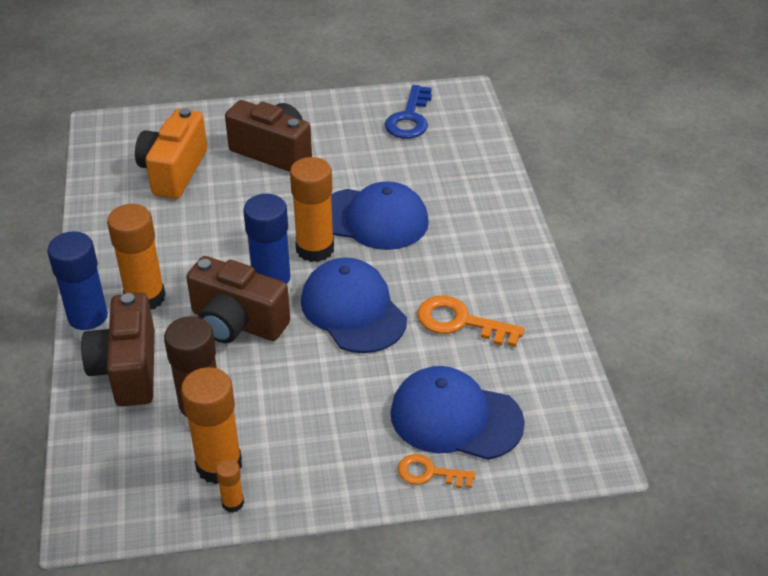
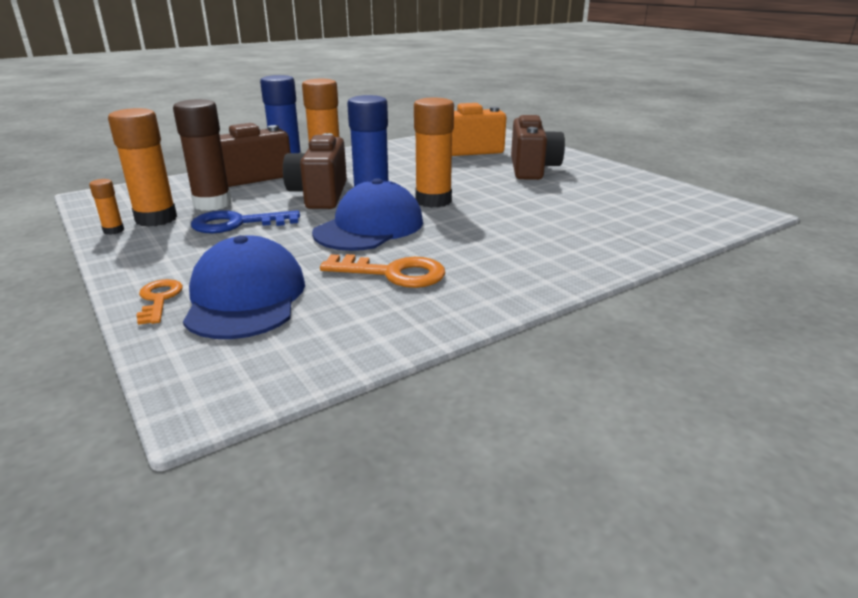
camera: 65 degrees right, 15 degrees down
blue cap [331,181,429,250] -> none
blue key [385,85,432,139] -> blue key moved to [191,210,300,234]
orange key [417,296,524,347] -> orange key turned 105 degrees clockwise [320,254,445,288]

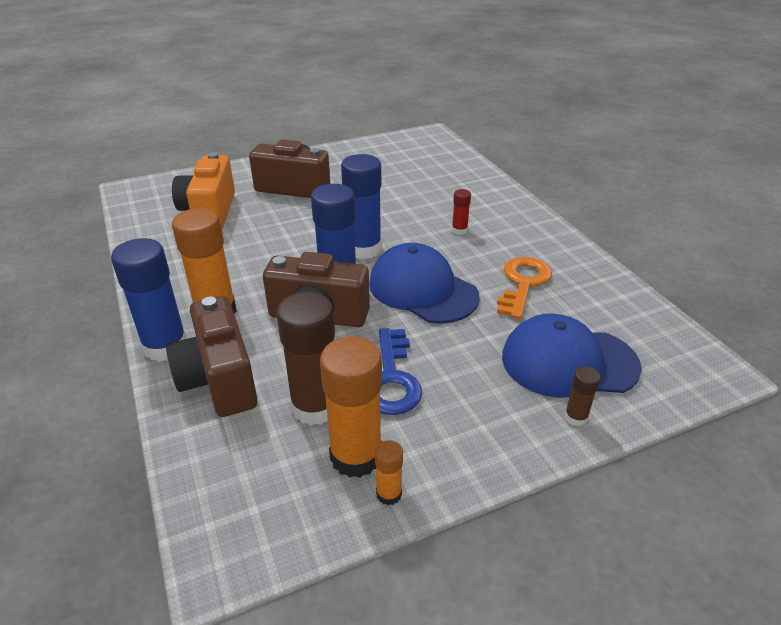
camera: 80 degrees left, 10 degrees up
orange key [136,279,183,325] -> brown glue stick [564,366,600,426]
orange glue stick [414,98,454,208] -> blue glue stick [341,154,382,259]
none -> red glue stick [452,189,471,235]

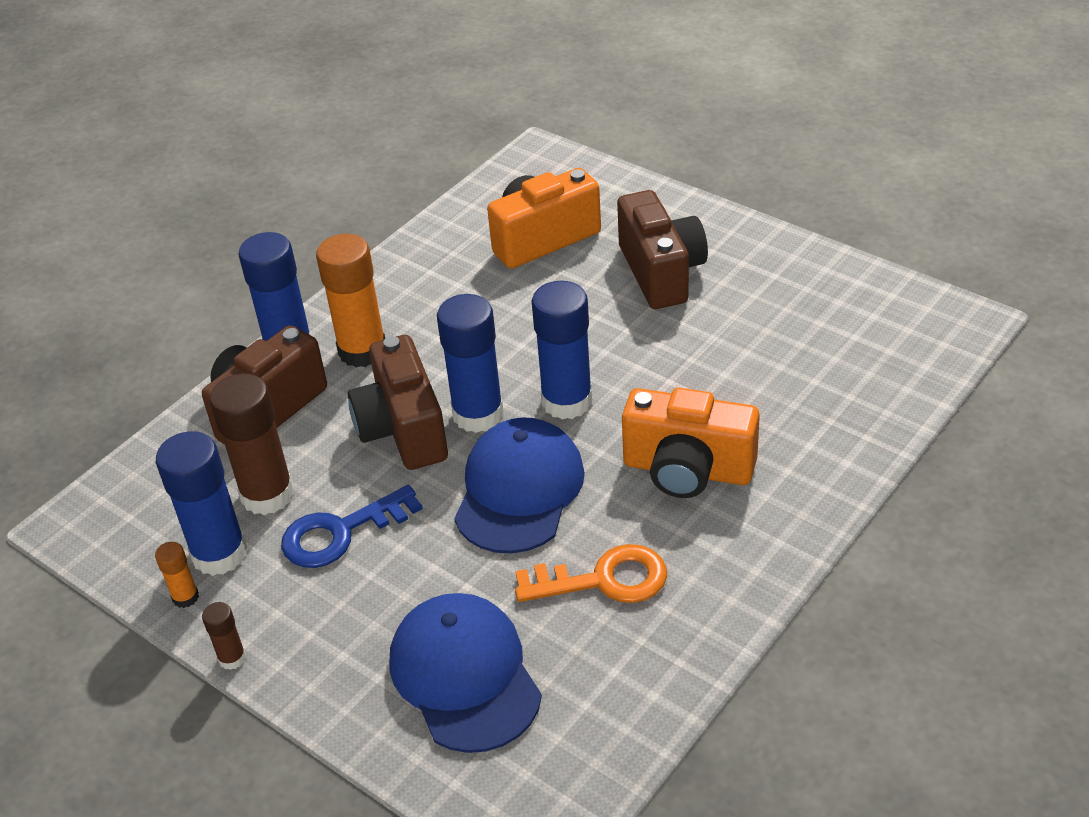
camera: 65 degrees right, 5 degrees up
orange glue stick [320,336,382,478] -> blue glue stick [156,431,247,576]
red glue stick [452,189,471,235] -> orange camera [622,388,760,498]
brown glue stick [564,366,600,426] -> brown glue stick moved to [202,602,246,670]

